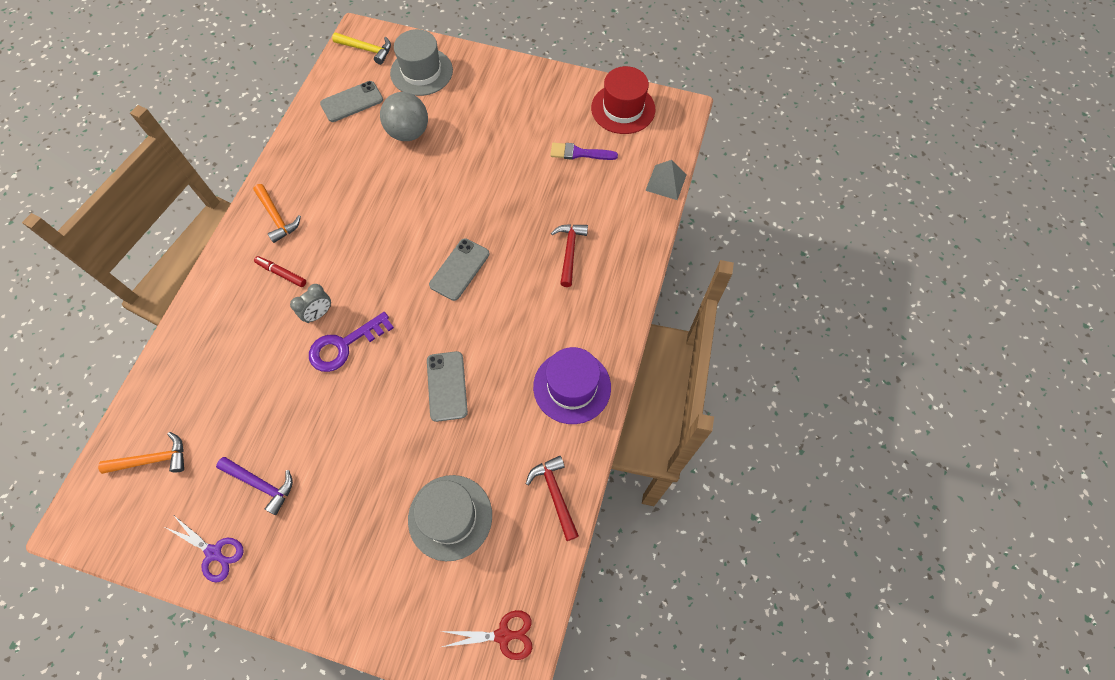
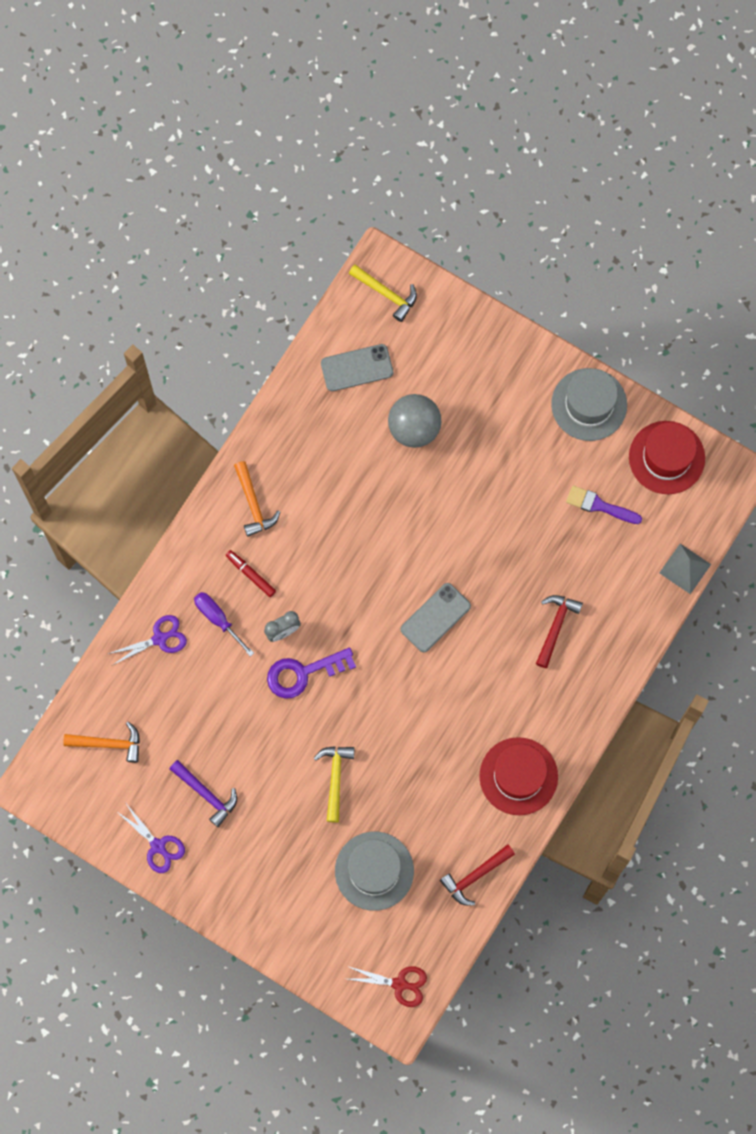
camera: 15 degrees right, 10 degrees up
grey hat [390,29,453,96] -> grey hat moved to [551,368,627,441]
grey phone [427,351,468,422] -> none
red hammer [526,456,579,541] -> red hammer turned 120 degrees counterclockwise [440,844,515,905]
purple hat [533,347,611,424] -> red hat [479,737,558,815]
none -> purple scissors [108,615,187,665]
none -> purple screwdriver [194,592,254,657]
none -> yellow hammer [314,746,355,822]

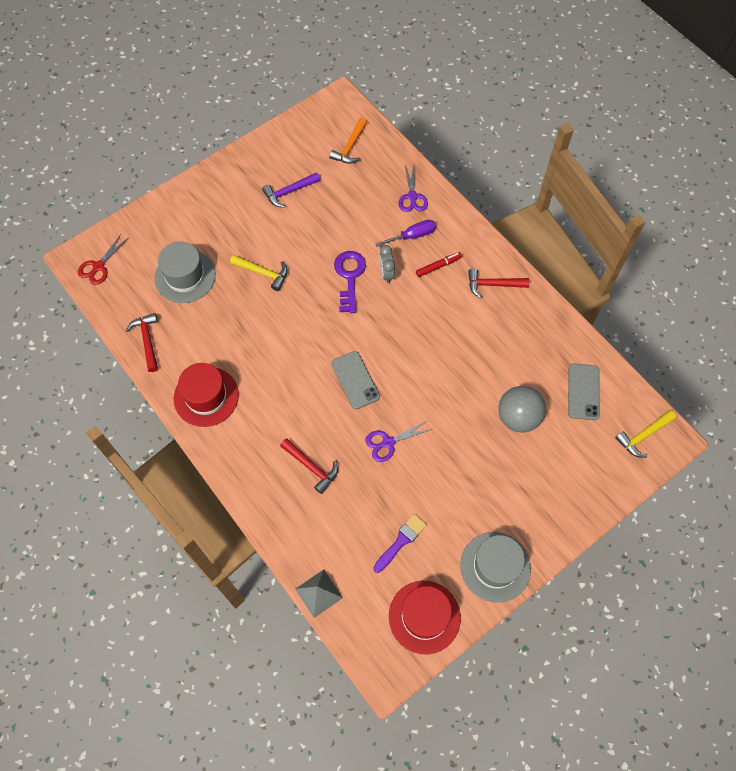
camera: 110 degrees right, 10 degrees down
purple scissors [116,805,185,873] -> purple scissors moved to [365,421,432,462]
orange hammer [234,461,280,537] -> red hammer [468,268,529,298]

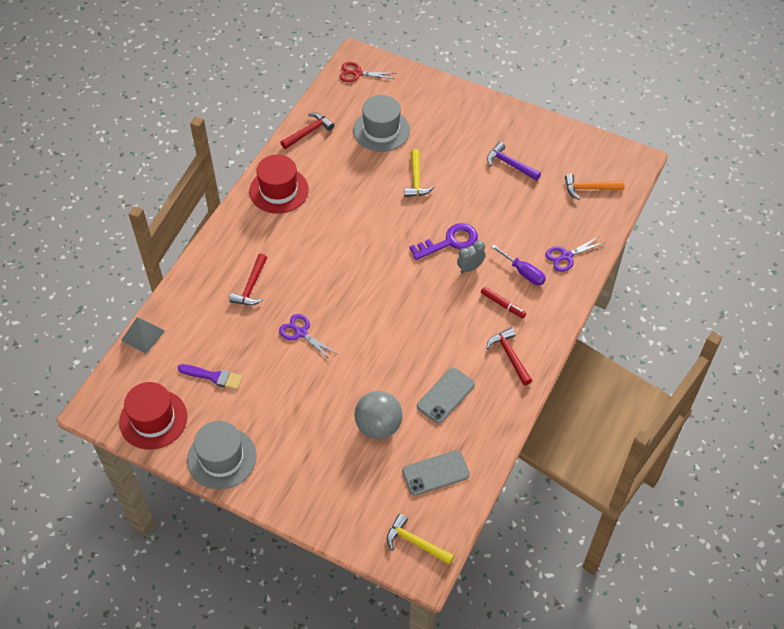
camera: 65 degrees right, 10 degrees down
grey phone [331,351,380,409] -> grey phone moved to [417,368,475,423]

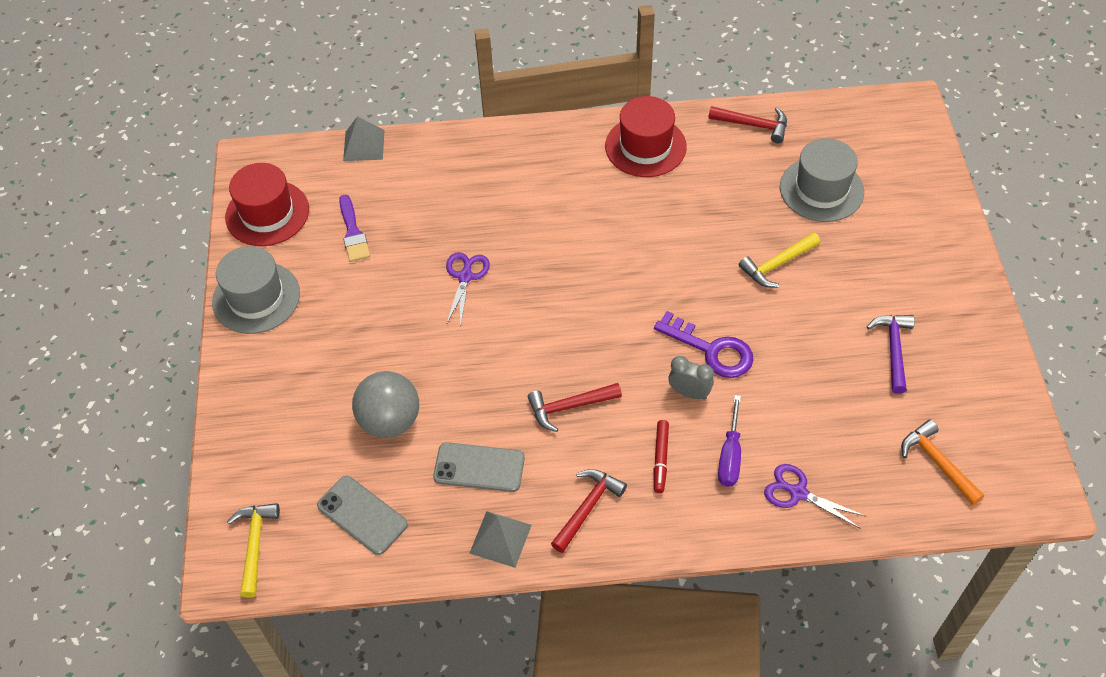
camera: 60 degrees right, 0 degrees up
red hammer [229,254,267,305] -> red hammer moved to [528,383,622,432]
red scissors [340,62,396,82] -> none
none -> grey pyramid [469,511,532,568]

